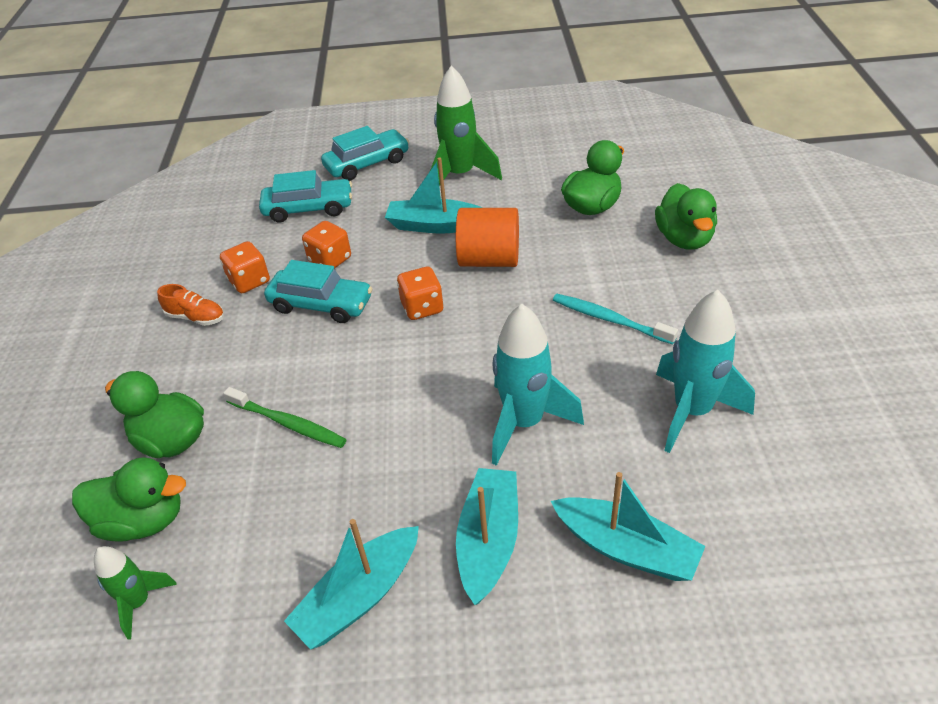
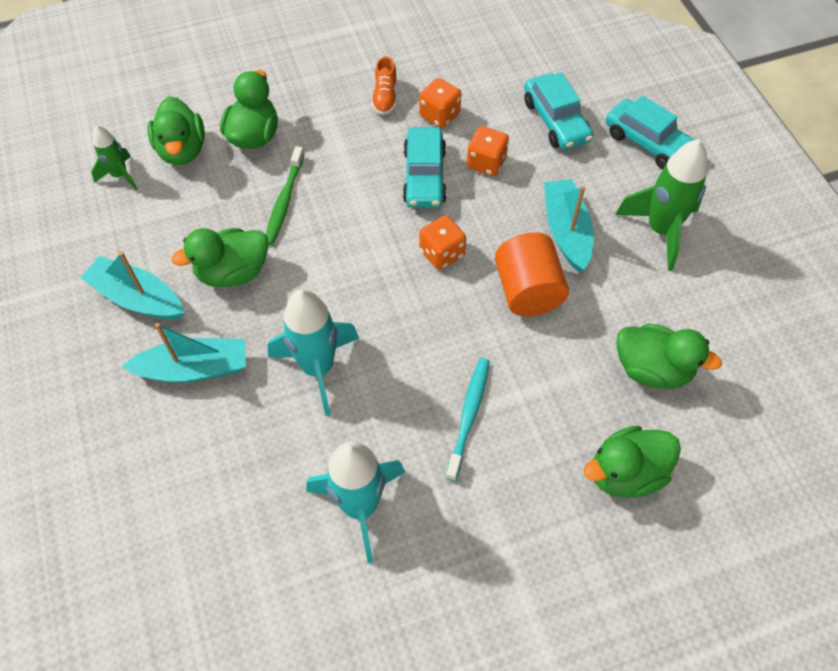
camera: 70 degrees right, 15 degrees up
turquoise boat [551,472,705,581] -> none
none -> green duck [171,228,268,287]

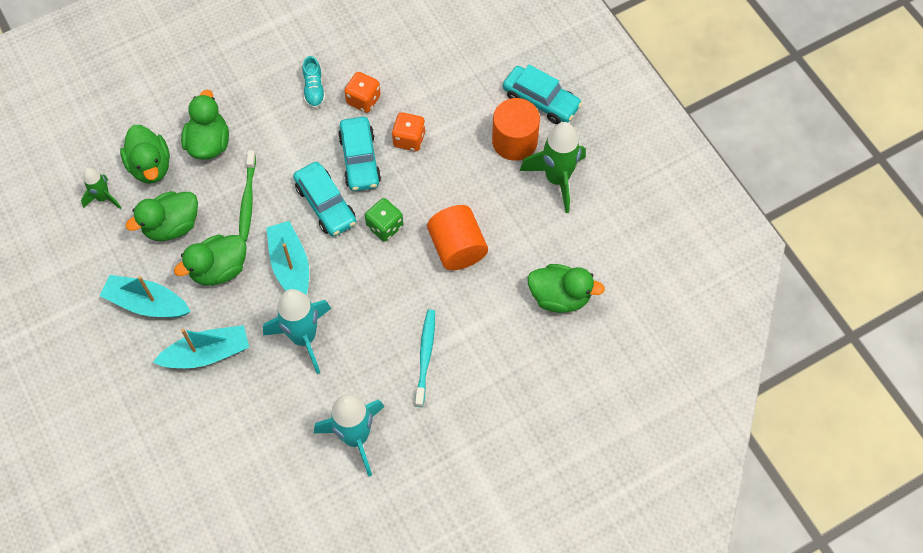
camera: 10 degrees left, 5 degrees up
orange shoe [372,56,397,115] -> turquoise shoe [302,56,326,108]
orange dice [419,215,466,270] -> green dice [365,198,403,242]
turquoise car [524,72,593,150] -> turquoise car moved to [293,162,356,237]
turquoise boat [544,179,594,272] -> turquoise boat moved to [266,221,309,295]
green duck [584,426,681,498] -> green duck moved to [126,191,198,241]
none -> orange cylinder [492,98,540,161]

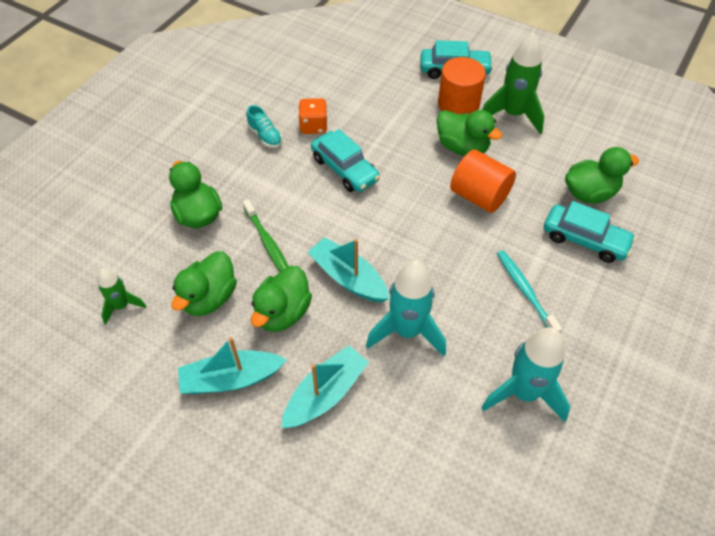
camera: 30 degrees left, 10 degrees down
green duck [120,125,170,184] -> green duck moved to [437,110,502,156]
turquoise car [293,162,356,237] -> turquoise car moved to [544,201,636,263]
green dice [365,198,403,242] -> none
orange dice [392,112,425,151] -> none

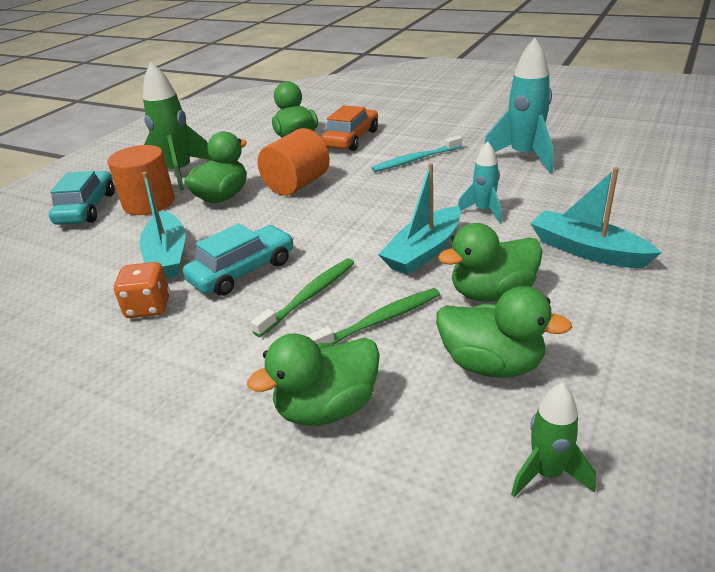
camera: 90 degrees left, 20 degrees down
turquoise boat [178,337,287,394] -> turquoise boat moved to [139,172,185,278]
turquoise shoe [247,105,282,148] -> none
green duck [251,266,312,332] -> green duck turned 135 degrees clockwise [438,223,542,302]
turquoise rocket [366,261,446,356] -> turquoise rocket [458,141,502,223], size x0.56
turquoise car [544,201,636,263] -> orange car [321,105,378,151]
none -> green toothbrush [251,258,354,337]

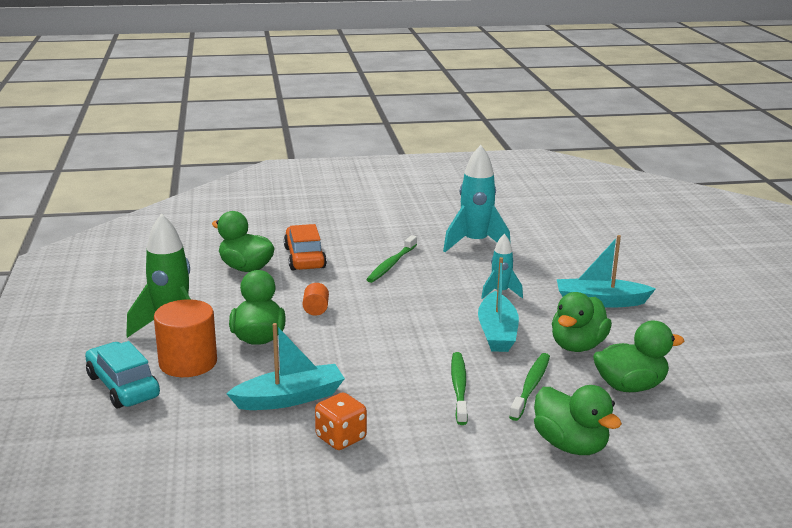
camera: 40 degrees left, 10 degrees down
turquoise boat [139,172,185,278] -> turquoise boat turned 60 degrees counterclockwise [226,323,345,410]
turquoise car [183,223,294,296] -> none
green duck [247,333,380,426] -> green duck turned 60 degrees counterclockwise [534,385,622,455]
orange cylinder [258,128,330,196] -> orange cylinder [303,283,329,316], size x0.48
turquoise toothbrush [371,135,462,172] -> green toothbrush [366,235,417,283]
green rocket [511,383,596,497] -> none

